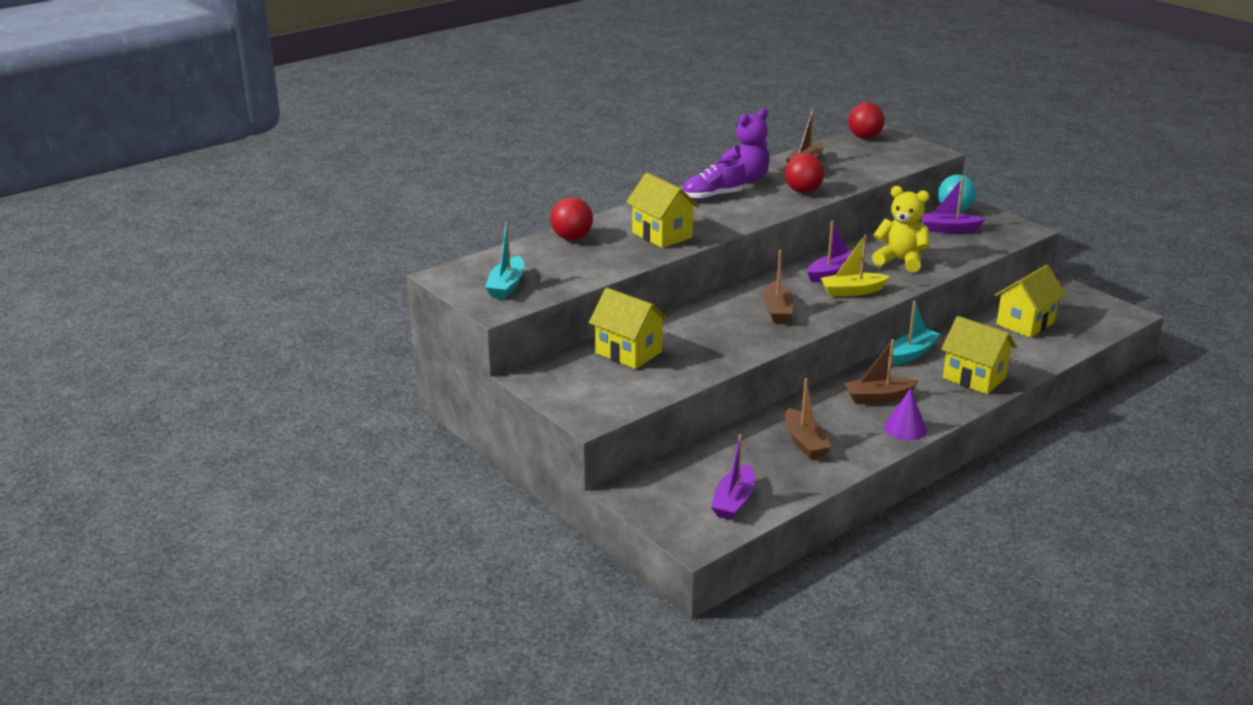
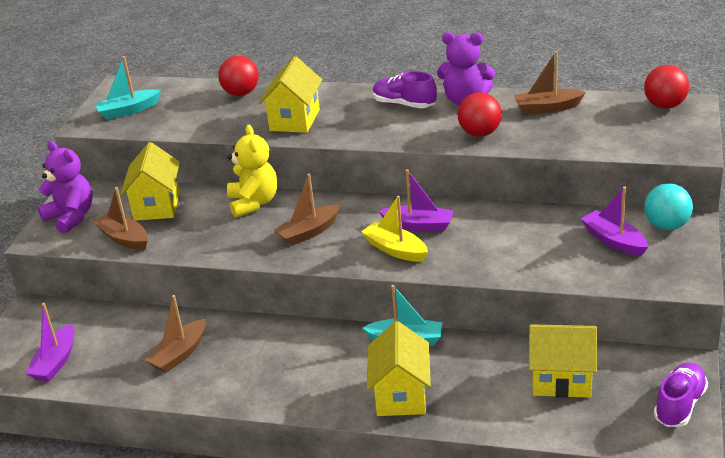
camera: 55 degrees right, 5 degrees up
purple boat [711,435,755,520] -> purple boat turned 60 degrees counterclockwise [26,303,74,382]
brown boat [844,339,919,404] -> brown boat moved to [93,187,148,250]
yellow teddy bear [872,186,930,272] -> yellow teddy bear moved to [227,125,277,218]
purple cone [884,388,927,440] -> none
none -> purple teddy bear [37,141,93,234]
none -> purple shoe [654,362,708,427]

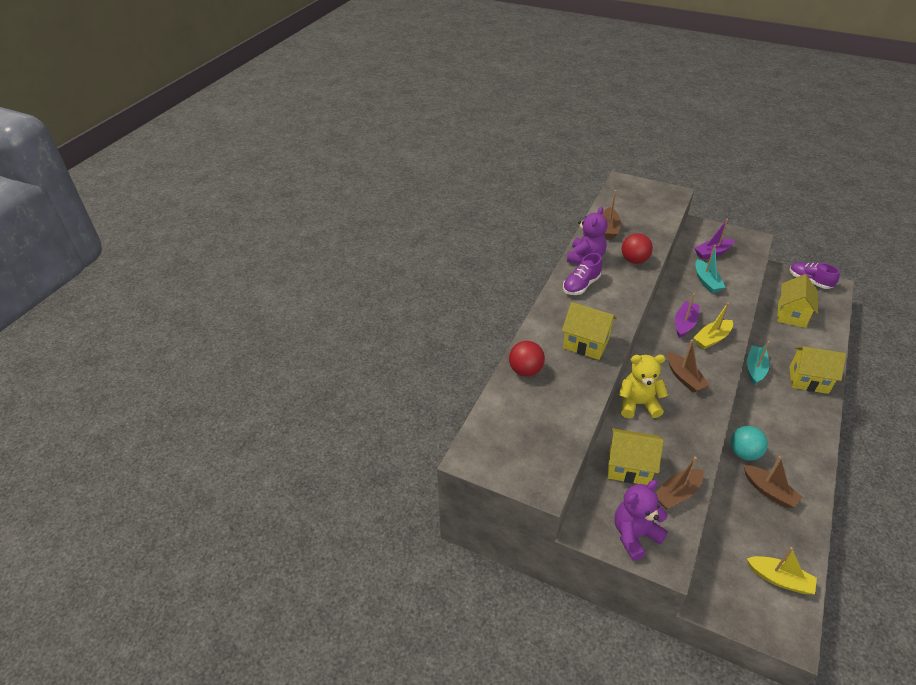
camera: 80 degrees left, 10 degrees up
purple boat [26,303,74,382] -> yellow boat [747,547,817,594]
turquoise boat [94,56,161,120] -> turquoise boat moved to [695,245,726,293]
red ball [644,65,689,109] -> none
turquoise ball [644,183,693,230] -> turquoise ball moved to [730,426,768,461]

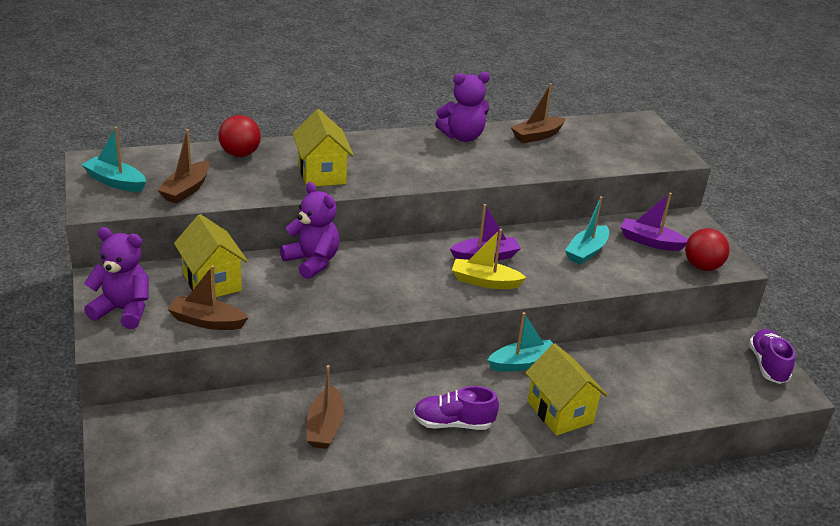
camera: 45 degrees right, 10 degrees down
purple shoe [563,253,602,295] -> purple shoe moved to [413,386,499,430]
yellow teddy bear [619,355,668,418] -> purple teddy bear [280,182,340,279]
red ball [622,233,653,264] -> red ball moved to [685,228,730,271]
brown boat [668,340,710,393] -> brown boat moved to [157,129,210,204]
turquoise ball [730,426,768,461] -> none
yellow boat [747,547,817,594] -> none
yellow house [777,274,818,328] -> none
none -> turquoise boat [81,127,146,192]

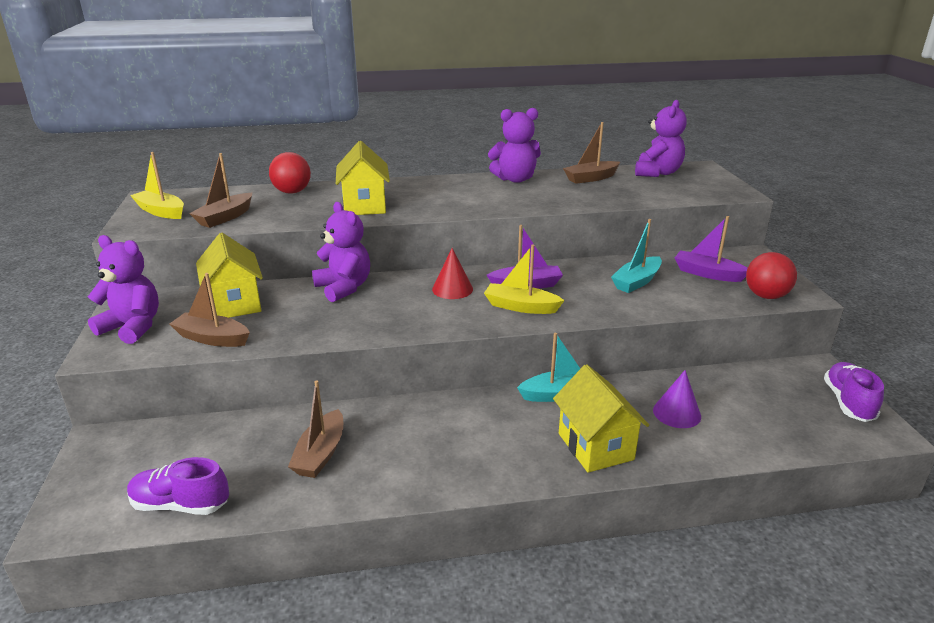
camera: 10 degrees right, 5 degrees down
turquoise boat [81,127,146,192] -> yellow boat [130,152,184,219]
purple shoe [413,386,499,430] -> purple shoe moved to [127,457,229,515]
none -> red cone [432,248,473,299]
none -> purple teddy bear [635,100,687,177]
none -> purple cone [653,370,701,428]

